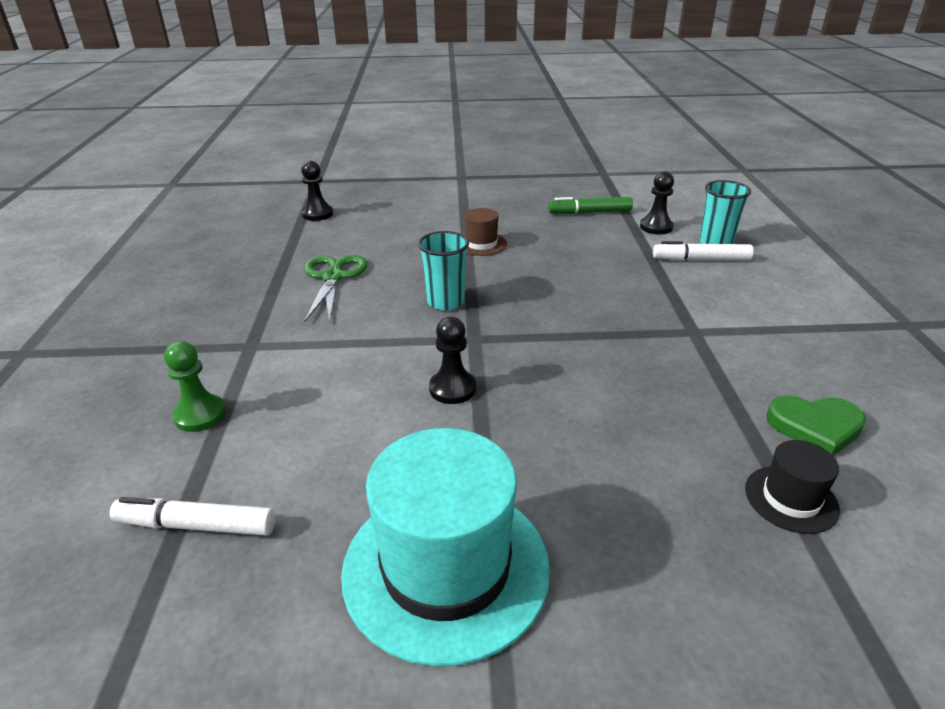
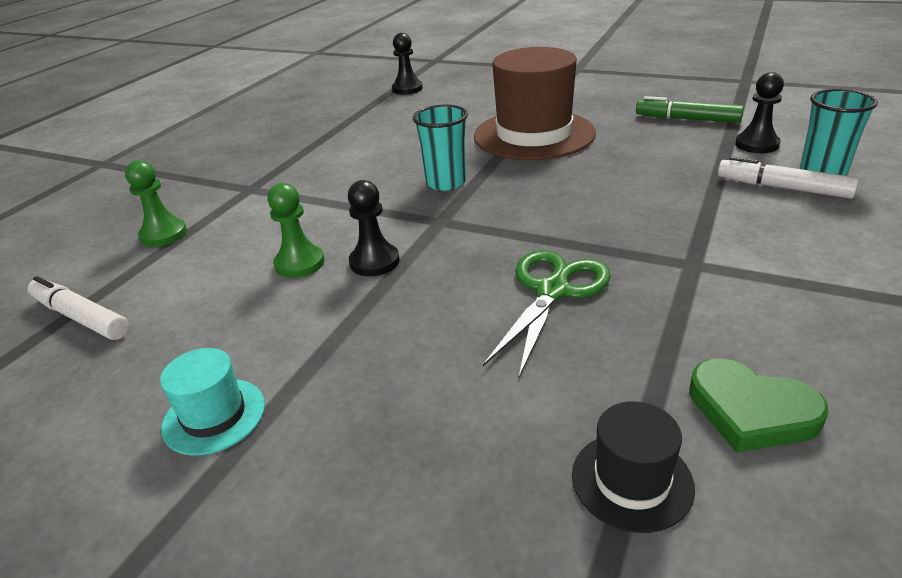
camera: 30 degrees right, 0 degrees up
green scissors [304,255,367,324] -> green scissors moved to [483,250,611,377]
turquoise hat [341,428,550,667] -> turquoise hat [160,348,265,455], size x0.47
brown hat [464,208,507,256] -> brown hat [474,47,596,160], size x2.14
none -> green pawn [268,183,325,278]

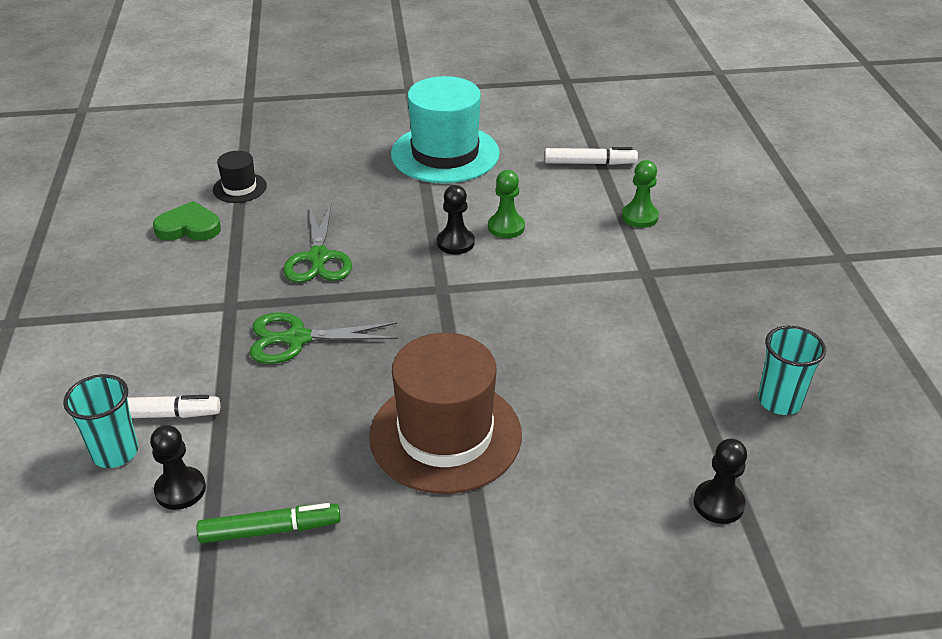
camera: 145 degrees right, 5 degrees up
turquoise hat [160,348,265,455] -> turquoise hat [391,76,500,183], size x2.14
turquoise cup [413,105,468,191] -> turquoise cup moved to [758,326,826,415]
none -> green scissors [249,312,398,364]

